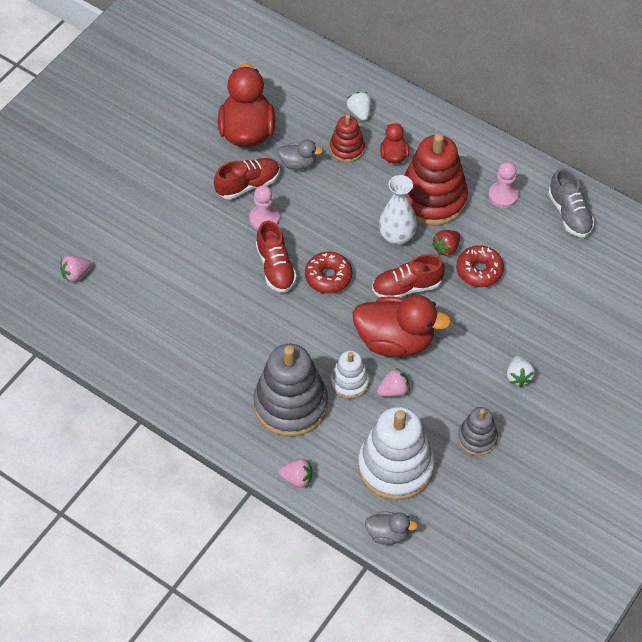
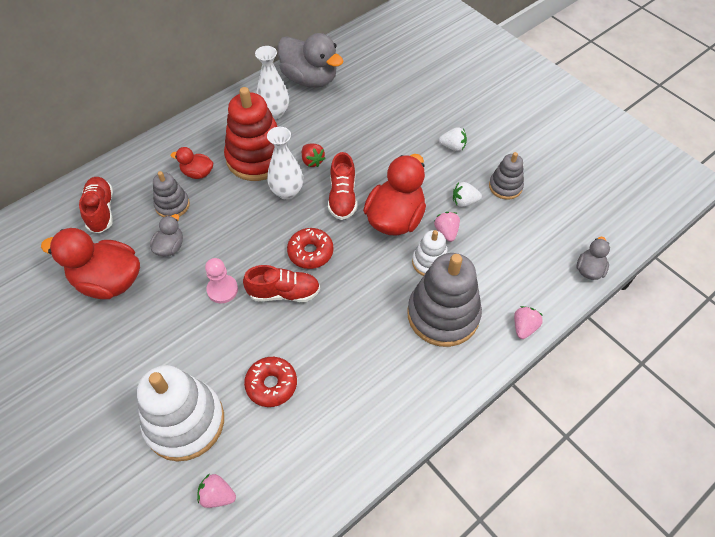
camera: 75 degrees left, 0 degrees up
pink strawberry [60,255,91,282] -> pink strawberry turned 120 degrees clockwise [197,474,236,508]
red shoe [214,158,280,199] -> red shoe moved to [79,177,113,233]
red stacking toy [330,115,365,162] -> grey stacking toy [153,171,190,217]
white strawberry [347,92,371,121] -> white strawberry moved to [453,182,482,207]
white stacking toy [358,407,435,500] -> white stacking toy moved to [137,365,224,462]
red donut [456,245,504,287] -> red donut moved to [244,357,297,407]
pink pawn [489,162,519,208] -> white vase [255,46,289,119]
grey shoe [548,168,595,237] -> grey duck [278,33,343,88]

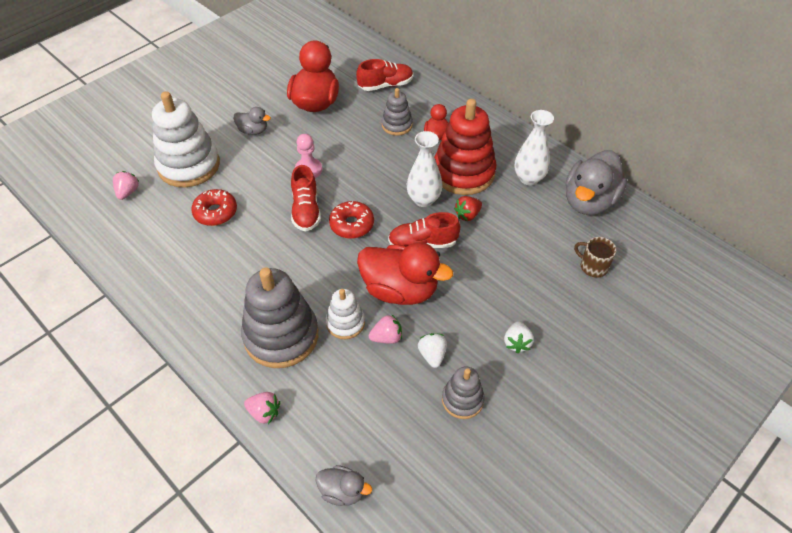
camera: 85 degrees right, 5 degrees down
grey duck [150,214,183,256] -> grey duck moved to [233,107,271,135]
none -> brown mug [574,237,616,278]

